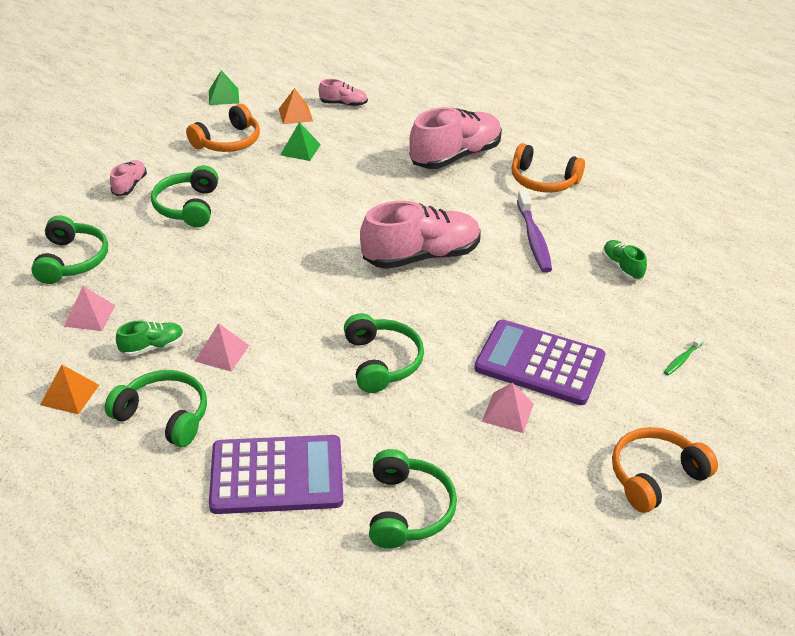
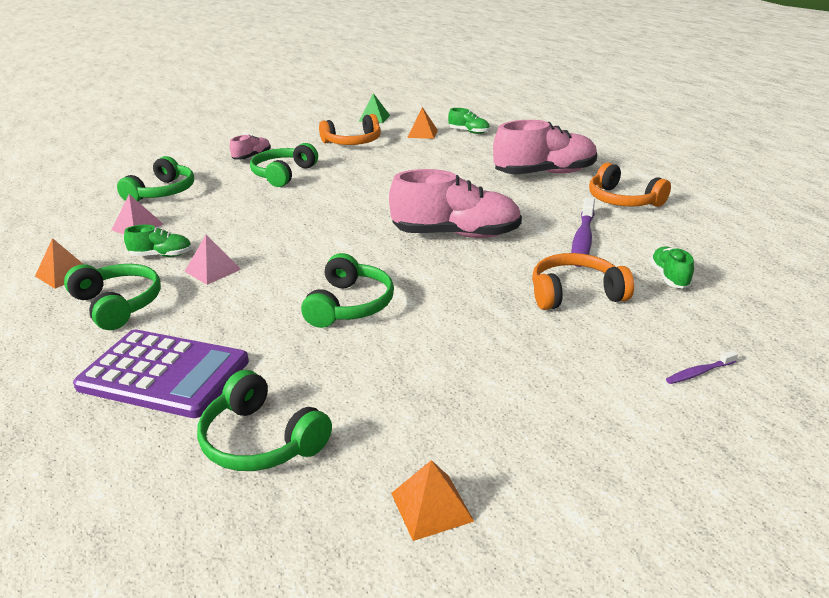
camera: 25 degrees right, 10 degrees down
green pyramid [280,122,321,161] -> none
pink shoe [319,79,368,106] -> green shoe [448,108,490,134]
green headphones [369,449,457,549] -> green headphones turned 105 degrees clockwise [197,370,332,471]
purple calculator [474,319,605,405] -> none
pink pyramid [482,383,534,433] -> none
orange headphones [612,427,718,513] -> orange headphones moved to [532,253,634,310]
green toothbrush [664,335,704,376] -> purple toothbrush [666,351,738,384]
none -> orange pyramid [391,460,474,541]

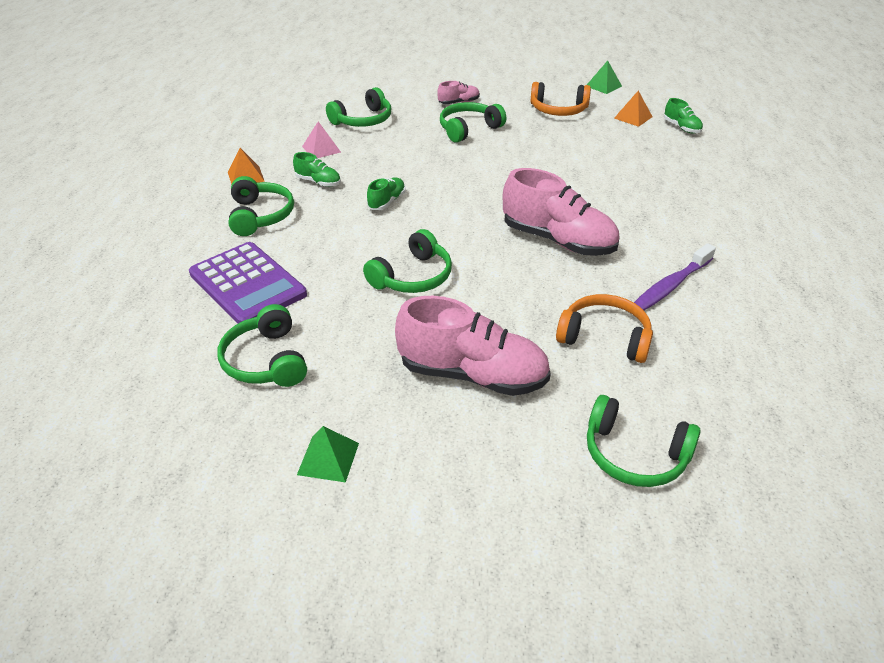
camera: 30 degrees right, 10 degrees up
pink pyramid [185,235,241,285] -> none
orange pyramid [391,460,474,541] -> green pyramid [297,426,359,483]
pink shoe [493,120,597,174] -> pink shoe moved to [395,296,551,396]
orange headphones [589,162,671,207] -> none
green shoe [650,246,694,289] -> green shoe moved to [367,177,406,210]
purple toothbrush [666,351,738,384] -> green headphones [587,395,701,487]

